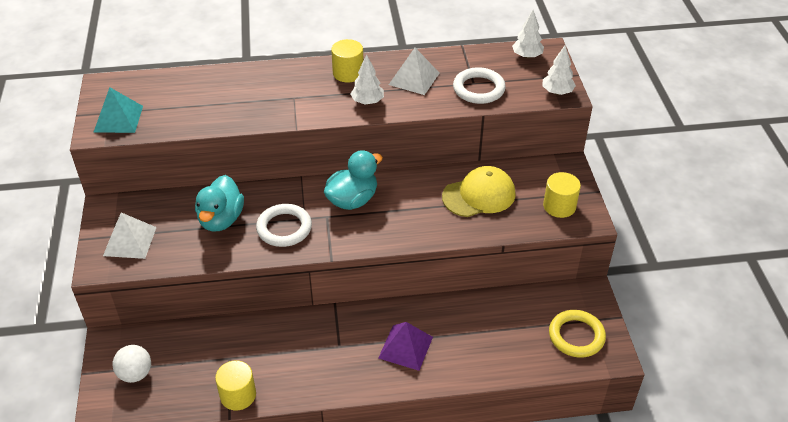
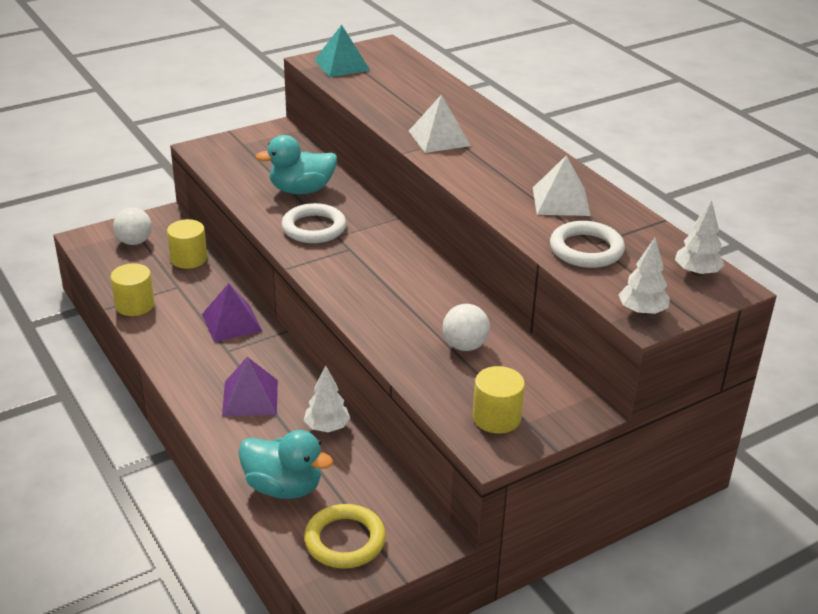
camera: 65 degrees right, 10 degrees down
white pyramid [103,213,157,259] -> white pyramid moved to [409,95,471,153]
turquoise duck [324,150,383,210] -> turquoise duck moved to [238,430,333,499]
yellow cylinder [331,39,364,82] -> yellow cylinder moved to [167,219,207,269]
white tree [351,54,384,105] -> white tree moved to [304,365,350,432]
yellow cap [442,166,516,217] -> white ball [443,304,490,351]
none -> purple pyramid [202,283,263,342]

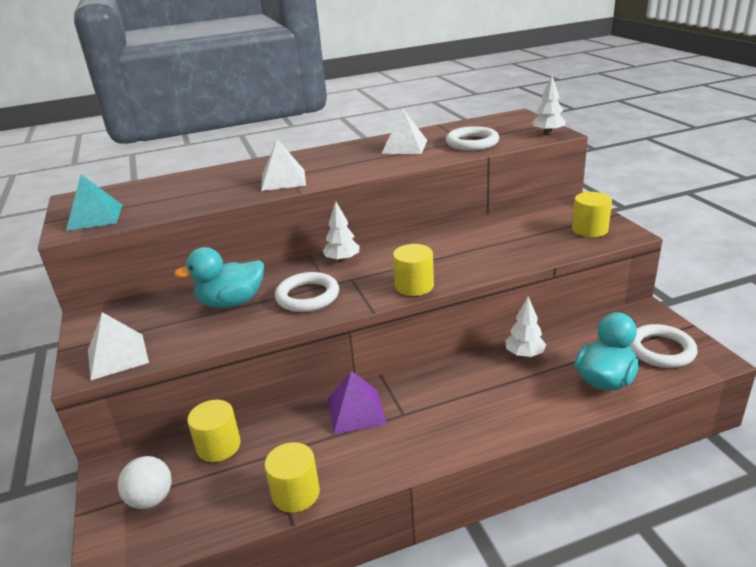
camera: 75 degrees left, 5 degrees down
purple pyramid [222,357,278,417] -> none
turquoise duck [256,135,337,194] -> turquoise duck turned 75 degrees clockwise [174,247,264,308]
yellow ring [304,504,386,569] -> white ring [629,324,698,368]
white ball [443,304,490,351] -> none
white tree [675,200,724,276] -> white tree moved to [323,201,360,263]
none -> white pyramid [88,312,149,380]
none -> yellow cylinder [393,244,434,296]

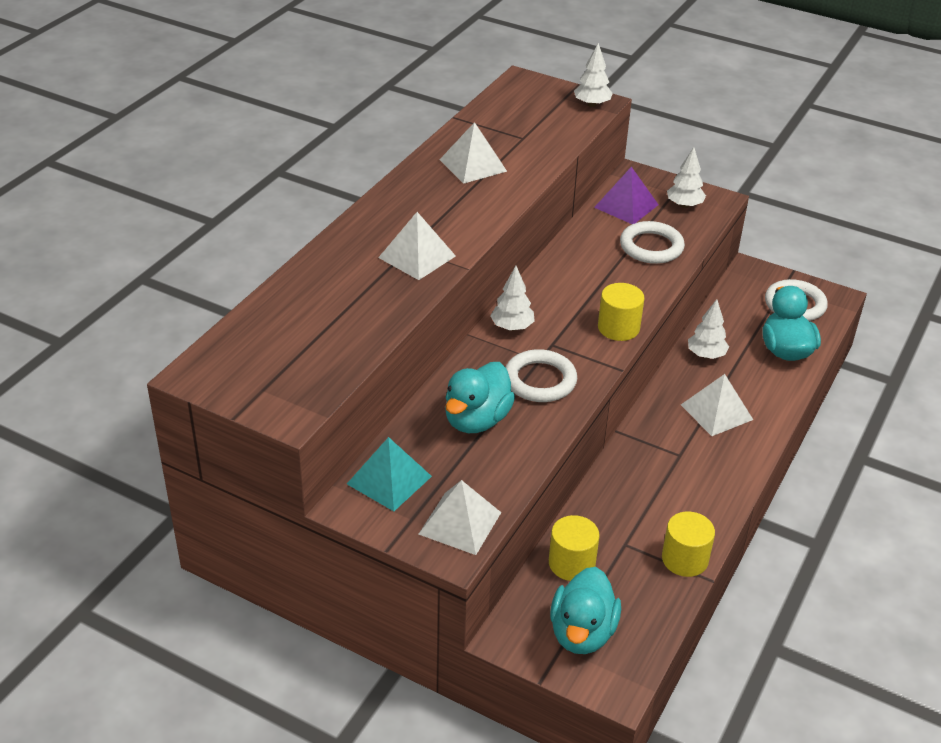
camera: 45 degrees left, 10 degrees up
turquoise pyramid [66,174,122,231] -> turquoise pyramid moved to [347,437,432,511]
white ball [118,456,172,509] -> turquoise duck [550,567,621,654]
purple pyramid [328,371,387,434] -> purple pyramid moved to [594,167,659,224]
white ring [446,126,499,151] -> white ring moved to [620,221,685,264]
yellow cylinder [572,192,612,237] -> white tree [667,147,706,208]
none -> white pyramid [681,374,753,436]

